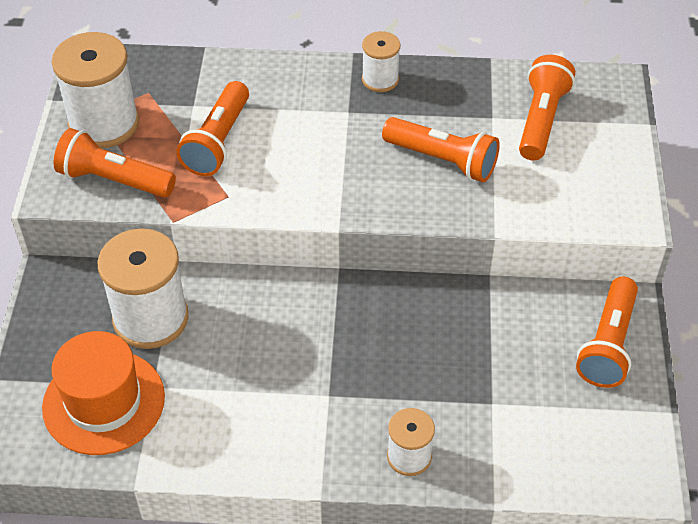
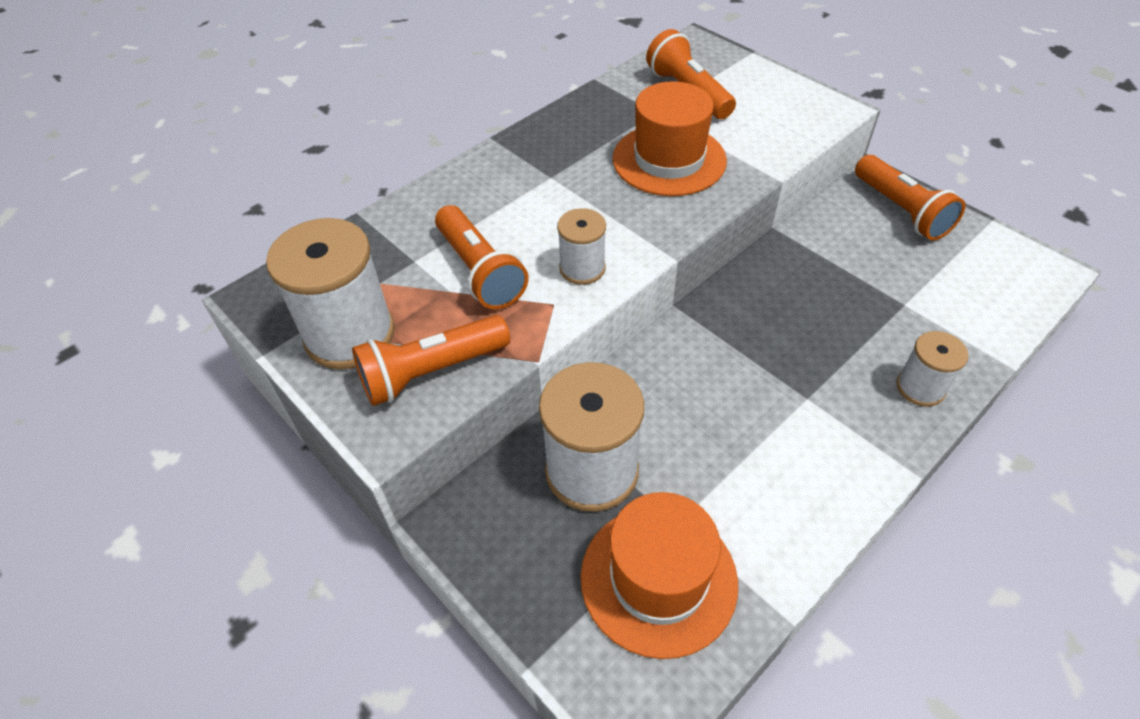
camera: 45 degrees left, 0 degrees up
white spool [362,31,401,92] -> white spool moved to [557,208,606,285]
orange flashlight [382,117,500,182] -> orange hat [613,81,727,196]

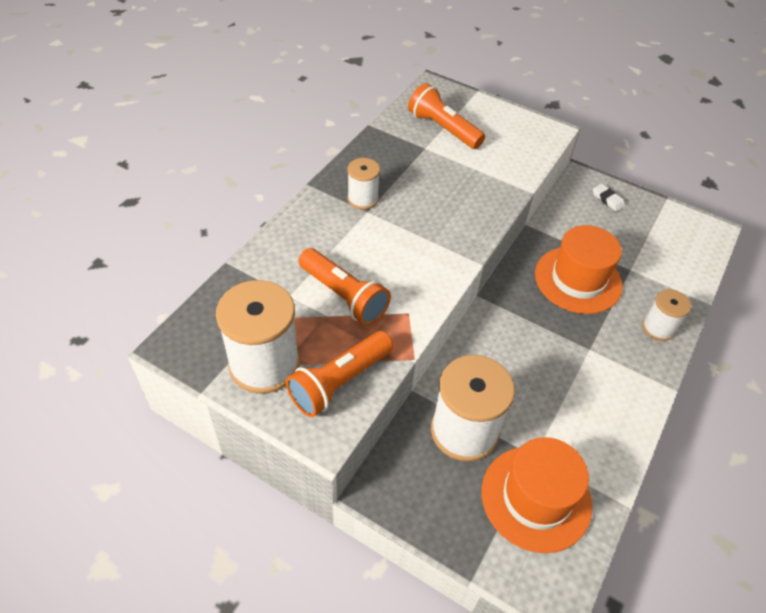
camera: 20 degrees left, 0 degrees up
white spool [557,208,606,285] -> white spool moved to [347,158,380,210]
orange hat [613,81,727,196] -> orange hat moved to [535,225,623,314]
orange flashlight [855,155,966,241] -> white eraser [593,184,625,212]

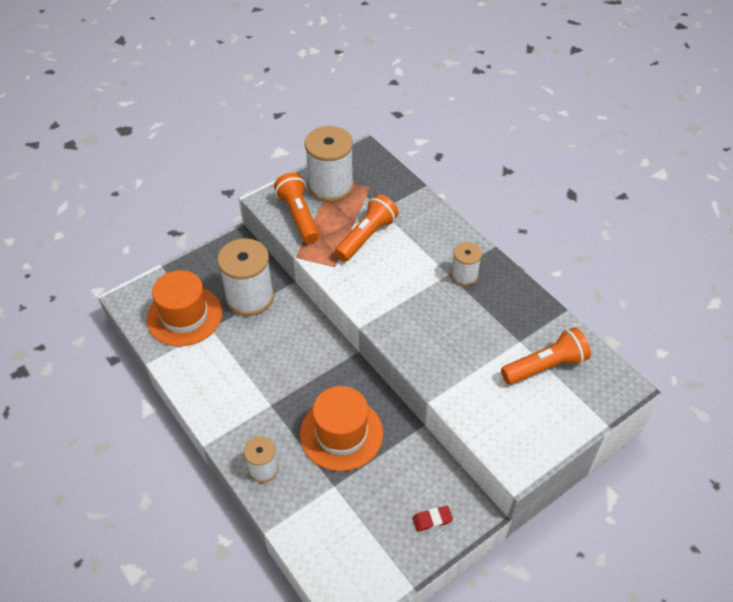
camera: 115 degrees right, 0 degrees up
orange flashlight [299,248,391,326] -> orange flashlight turned 150 degrees clockwise [335,194,399,262]
white eraser [593,184,625,212] -> red eraser [412,506,453,532]

